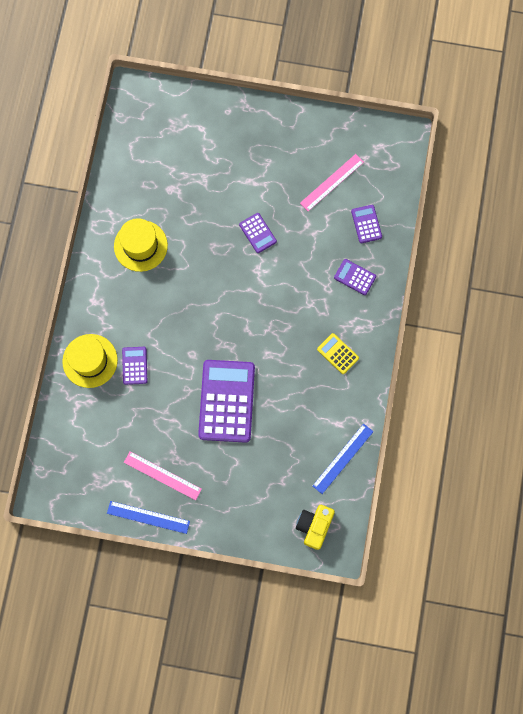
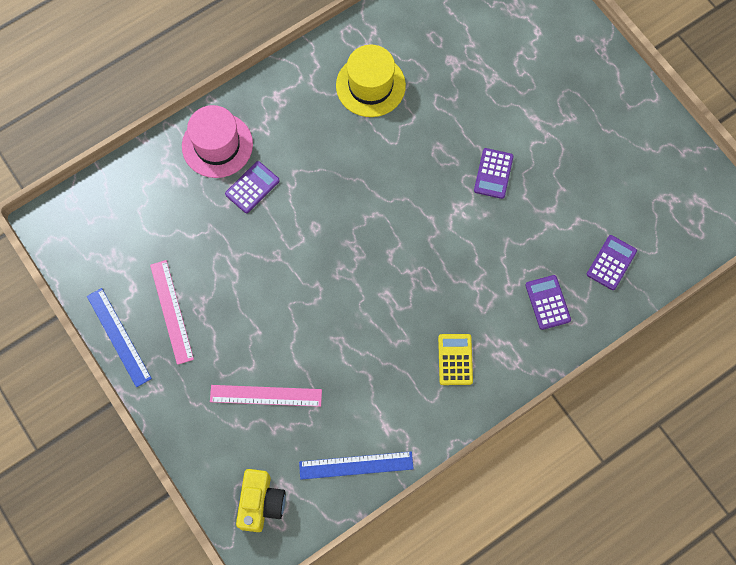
camera: 45 degrees right, 5 degrees down
yellow hat [62,334,118,388] -> pink hat [182,105,253,178]
purple calculator [198,360,255,443] -> none
yellow camera [296,505,335,550] -> yellow camera turned 120 degrees clockwise [236,469,286,532]
pink ruler [300,154,364,211] -> pink ruler moved to [210,385,322,407]

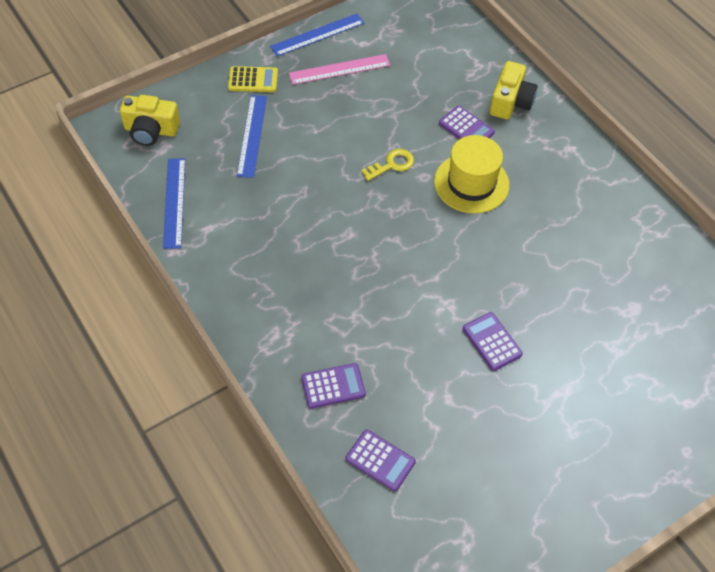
camera: 90 degrees right, 15 degrees down
pink hat [182,105,253,178] -> yellow camera [490,61,538,120]
pink ruler [210,385,322,407] -> blue ruler [237,95,267,178]
yellow hat [336,45,406,117] -> yellow hat moved to [434,135,509,214]
yellow calculator [438,334,473,385] -> yellow calculator moved to [228,66,278,92]
purple calculator [474,148,514,199] -> purple calculator turned 45 degrees clockwise [463,312,523,371]
none -> yellow key [361,149,414,181]

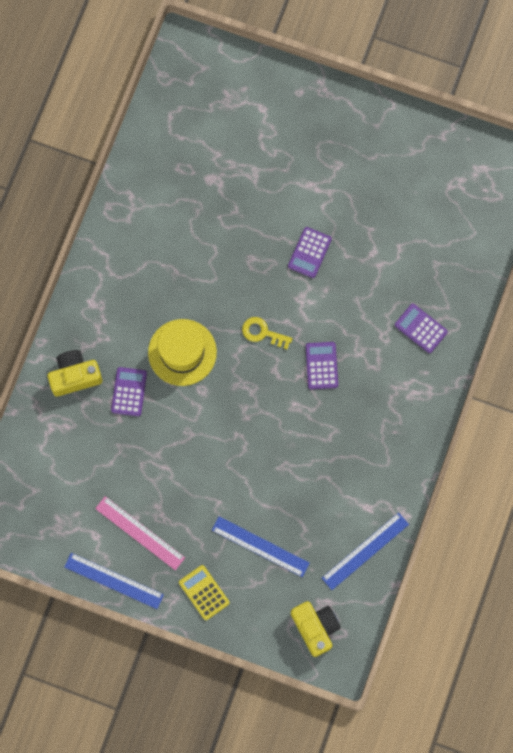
camera: 125 degrees left, 20 degrees up
blue ruler [237,95,267,178] -> blue ruler turned 60 degrees clockwise [212,516,310,577]
purple calculator [346,430,416,491] -> purple calculator moved to [306,342,338,389]
yellow key [361,149,414,181] -> yellow key moved to [242,317,292,349]

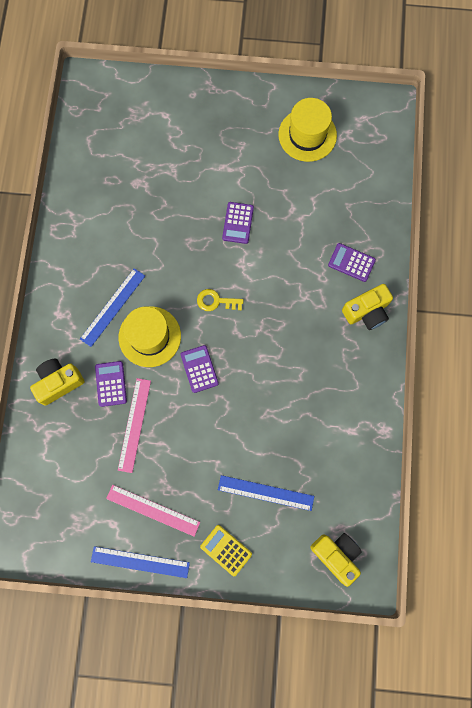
camera: 15 degrees left, 0 degrees up
purple calculator [306,342,338,389] -> purple calculator moved to [180,345,219,393]
blue ruler [322,512,409,590] -> blue ruler moved to [80,268,145,347]
none -> pink ruler [118,378,151,473]
none -> yellow hat [278,98,337,162]
none -> yellow camera [342,284,393,330]

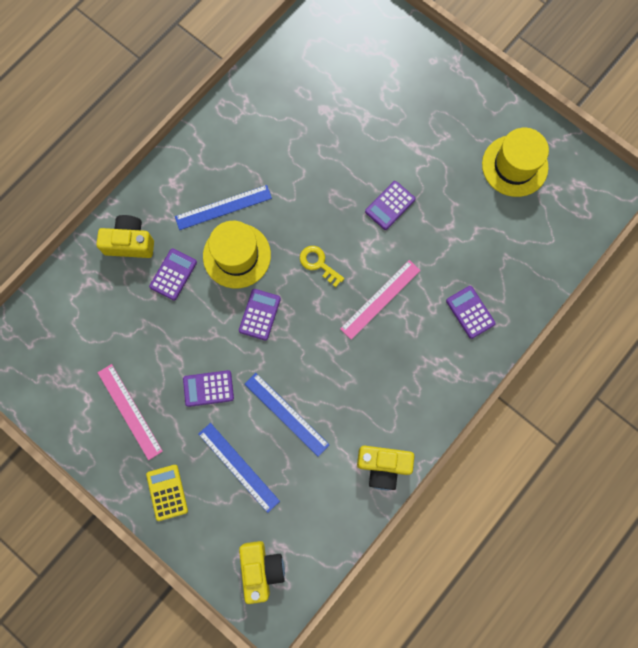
camera: 35 degrees right, 0 degrees up
blue ruler [91,546,190,578] -> blue ruler moved to [245,373,329,457]
pink ruler [118,378,151,473] -> pink ruler moved to [340,260,421,340]
yellow camera [342,284,393,330] -> yellow camera moved to [357,446,414,490]
none -> purple calculator [183,370,234,407]

